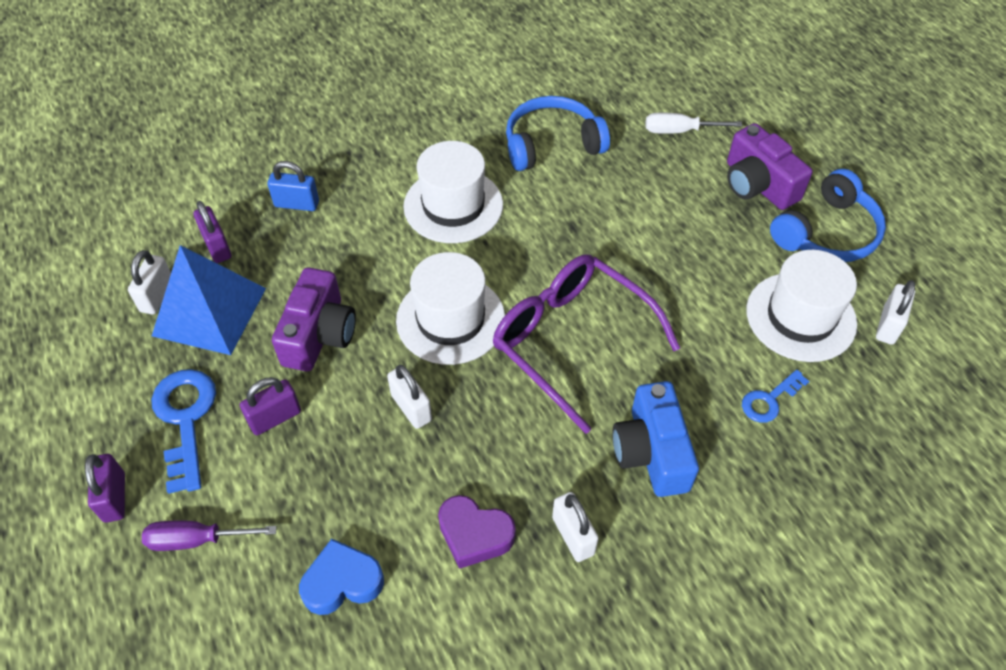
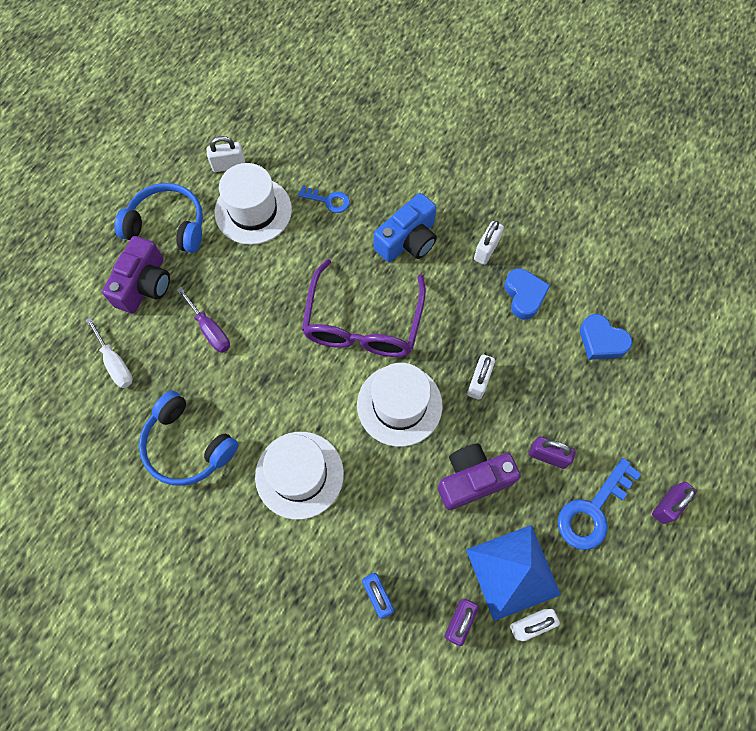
camera: 125 degrees left, 15 degrees up
purple screwdriver [142,521,277,551] -> purple screwdriver moved to [177,287,230,353]
purple heart [438,495,516,569] -> blue heart [504,268,551,320]

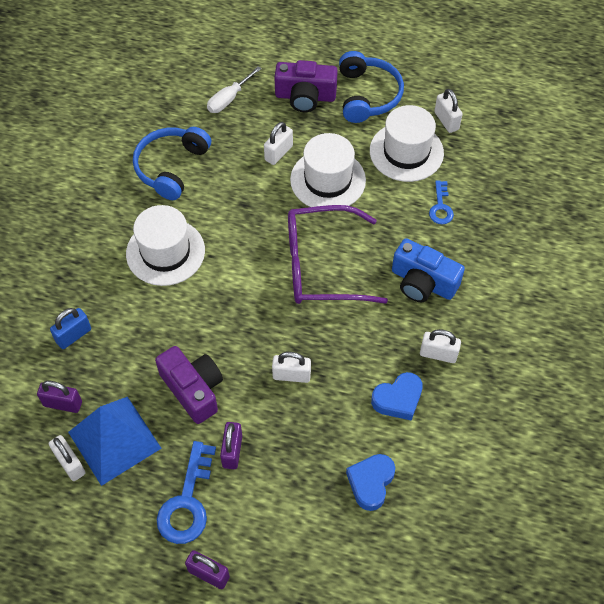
camera: 75 degrees right, 10 degrees down
purple screwdriver [177,287,230,353] -> white padlock [264,122,293,165]
white hat [357,363,443,447] -> white hat moved to [290,133,366,207]
blue key [558,458,641,550] -> blue key turned 105 degrees counterclockwise [157,441,216,544]

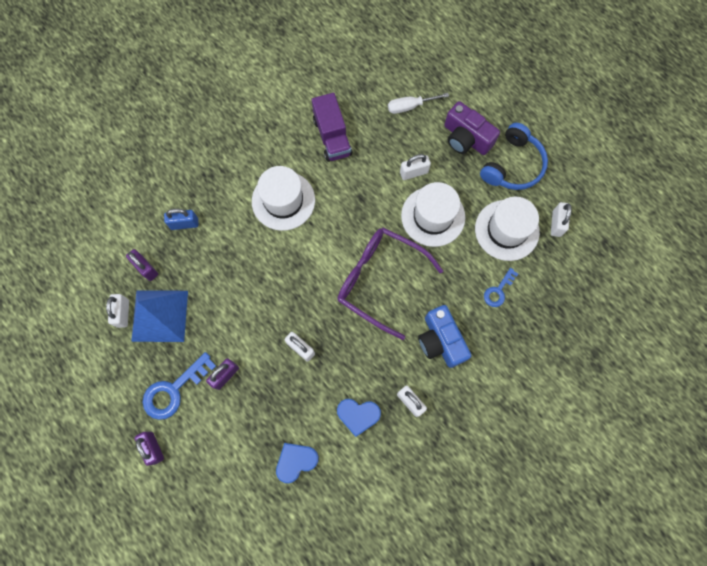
camera: 35 degrees right, 15 degrees up
blue headphones [133,127,211,200] -> purple truck [312,93,352,162]
purple camera [155,346,223,424] -> none

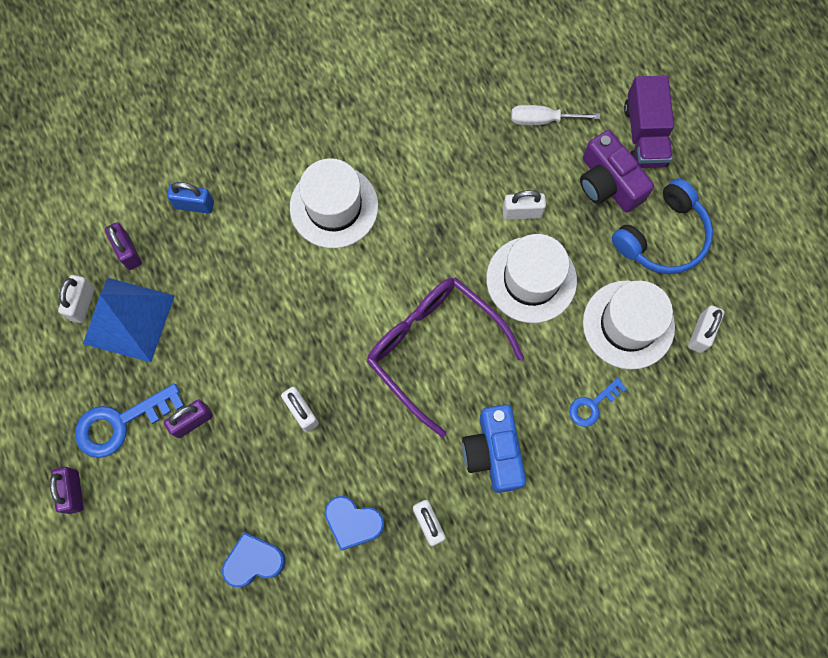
camera: 15 degrees right, 0 degrees up
purple truck [312,93,352,162] -> purple truck moved to [624,75,674,168]

